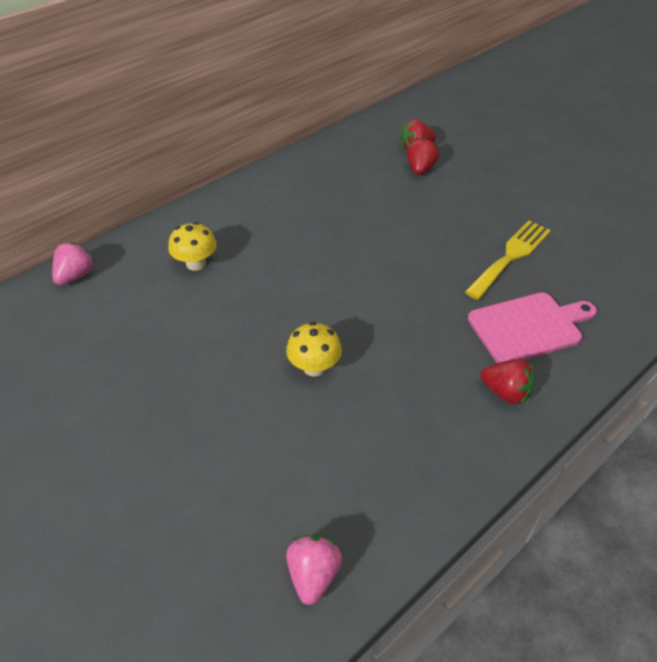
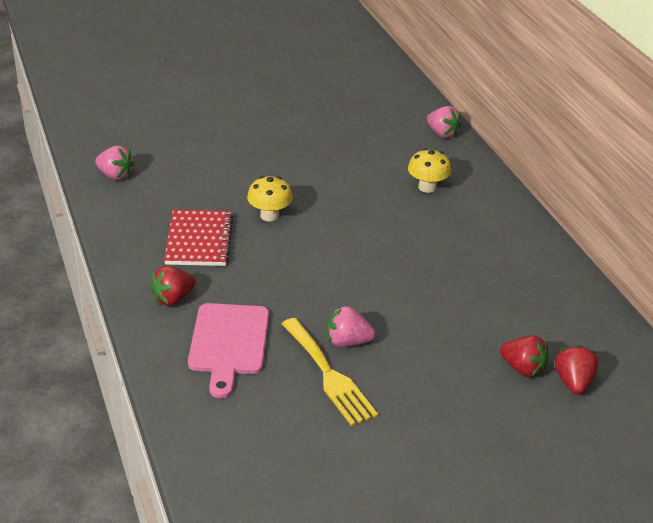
camera: 110 degrees right, 10 degrees down
none -> red notebook [164,209,233,266]
none -> pink strawberry [327,306,376,347]

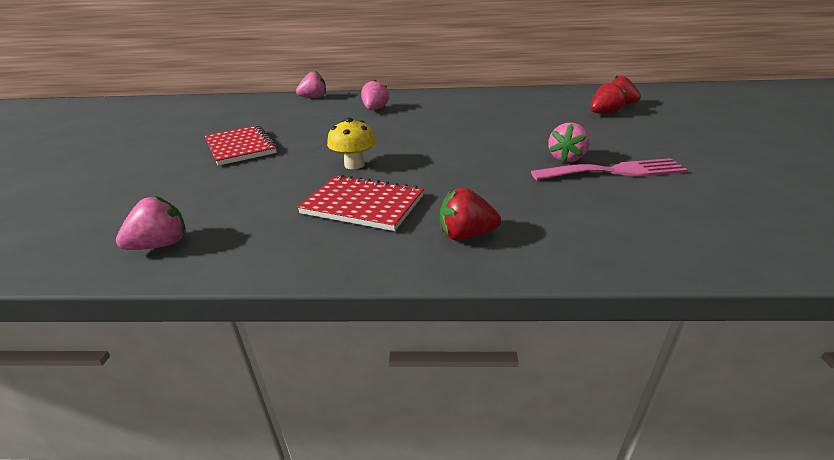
camera: 65 degrees left, 5 degrees down
red strawberry [150,266,196,306] -> red strawberry turned 105 degrees clockwise [440,188,501,241]
pink cutting board [188,303,269,398] -> none
yellow fork [282,318,378,426] -> pink fork [531,158,688,180]
yellow mushroom [408,148,451,193] -> pink strawberry [361,79,389,110]
none -> red notebook [205,125,277,166]

